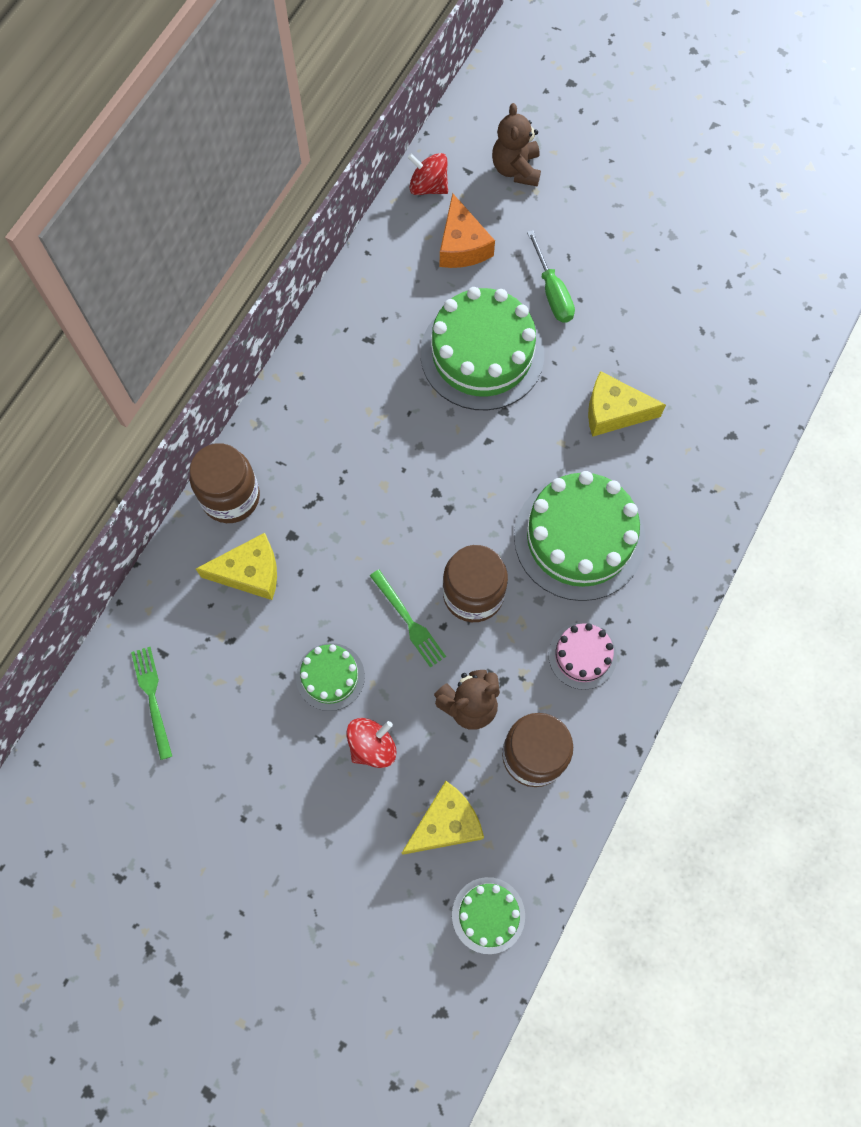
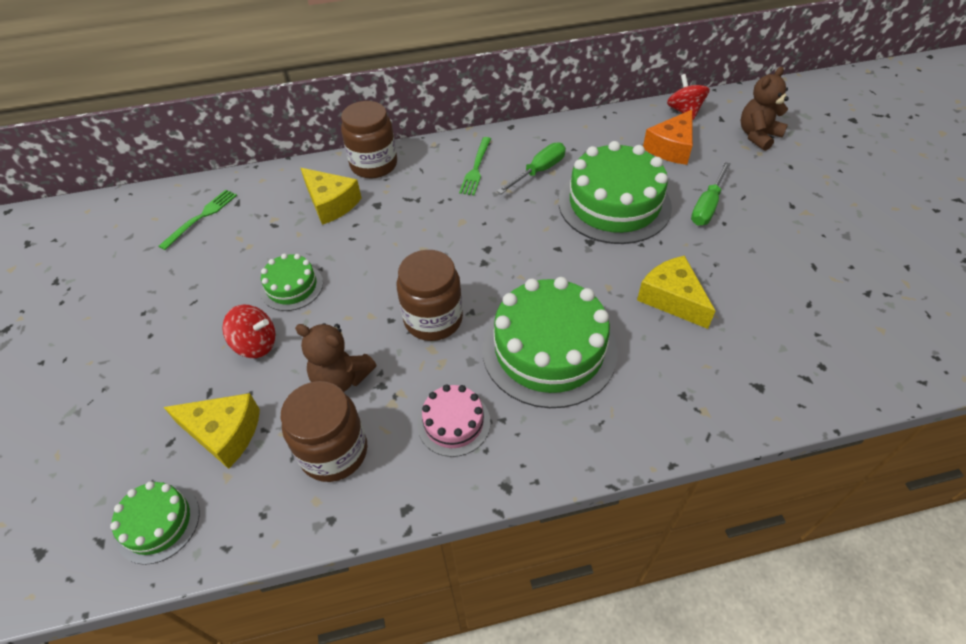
camera: 50 degrees right, 20 degrees down
green fork [370,570,446,668] -> green fork moved to [459,137,491,195]
none -> green screwdriver [497,142,566,194]

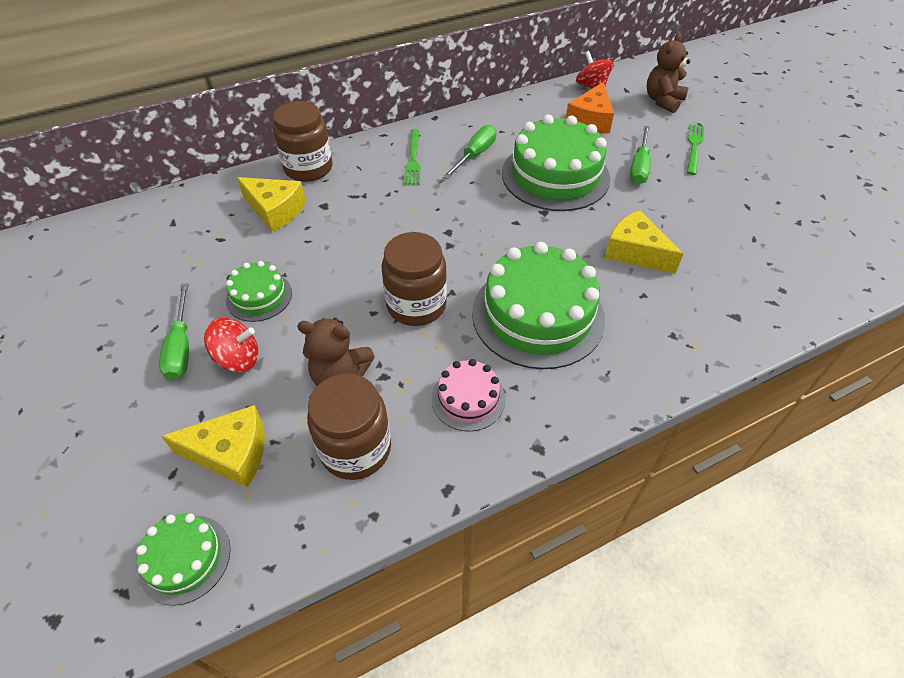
camera: 15 degrees left, 0 degrees up
green fork [158,190,237,250] -> green fork moved to [687,124,705,175]
none -> green screwdriver [159,283,189,380]

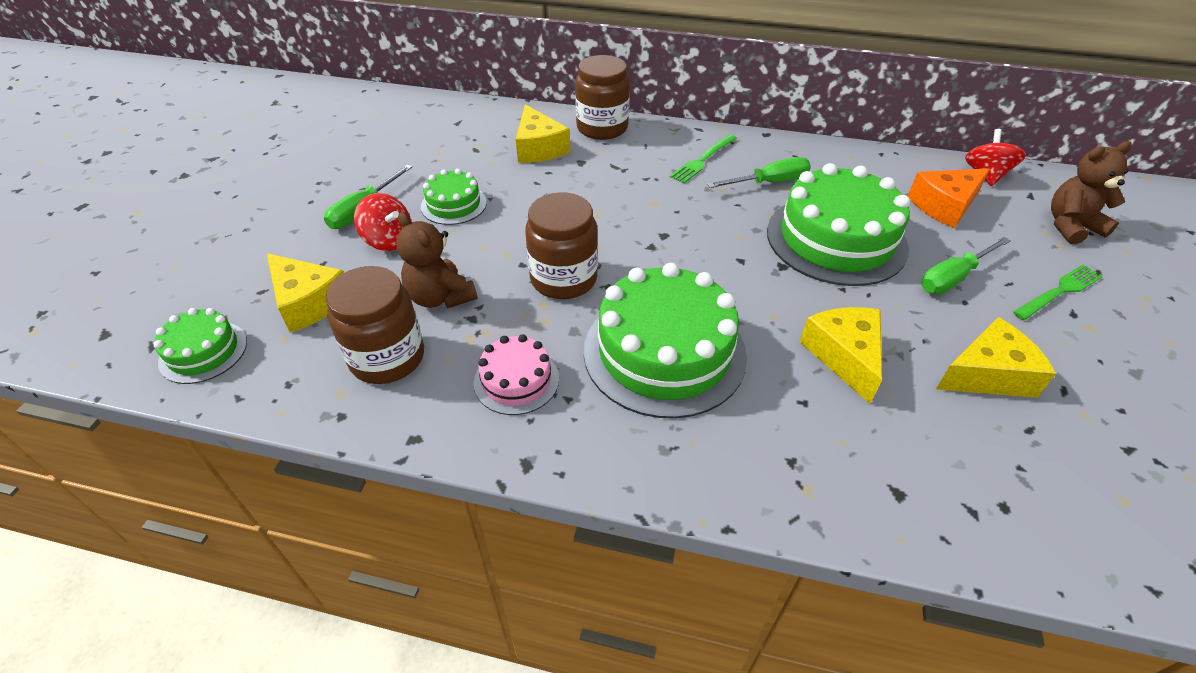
camera: 40 degrees right, 5 degrees down
none -> yellow cheese [935,317,1056,398]

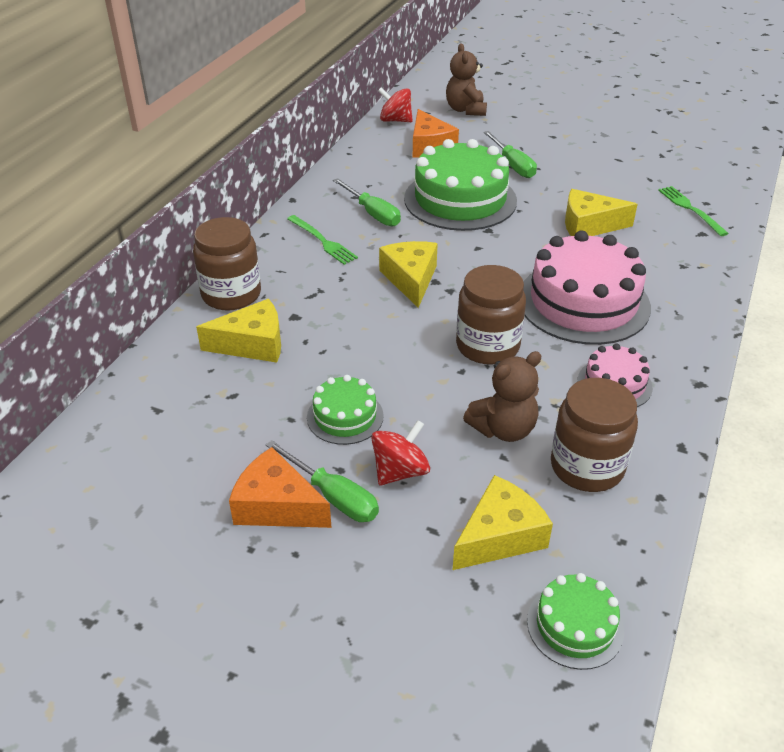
camera: 80 degrees left, 5 degrees down
green cake [584,263,747,419] -> pink cake [523,230,651,345]
green screwdriver [707,157,811,188] -> green screwdriver turned 150 degrees clockwise [333,178,401,226]
yellow cheese [935,317,1056,398] -> yellow cheese moved to [379,241,438,308]
green fork [1013,265,1103,320] -> green fork moved to [658,186,729,236]
none -> orange cheese [229,447,332,528]

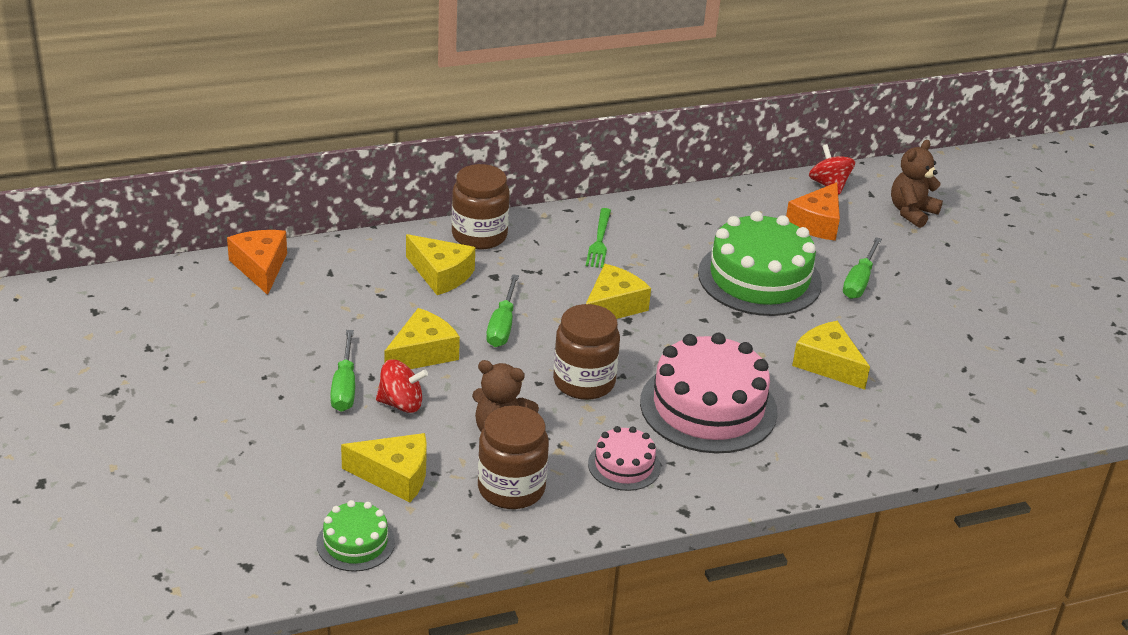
camera: 45 degrees right, 5 degrees down
orange cheese [229,447,332,528] -> orange cheese moved to [227,230,287,295]
green cake [307,375,384,445] -> yellow cheese [384,308,460,369]
green screwdriver [333,178,401,226] -> green screwdriver moved to [486,274,519,347]
green fork [658,186,729,236] -> none

